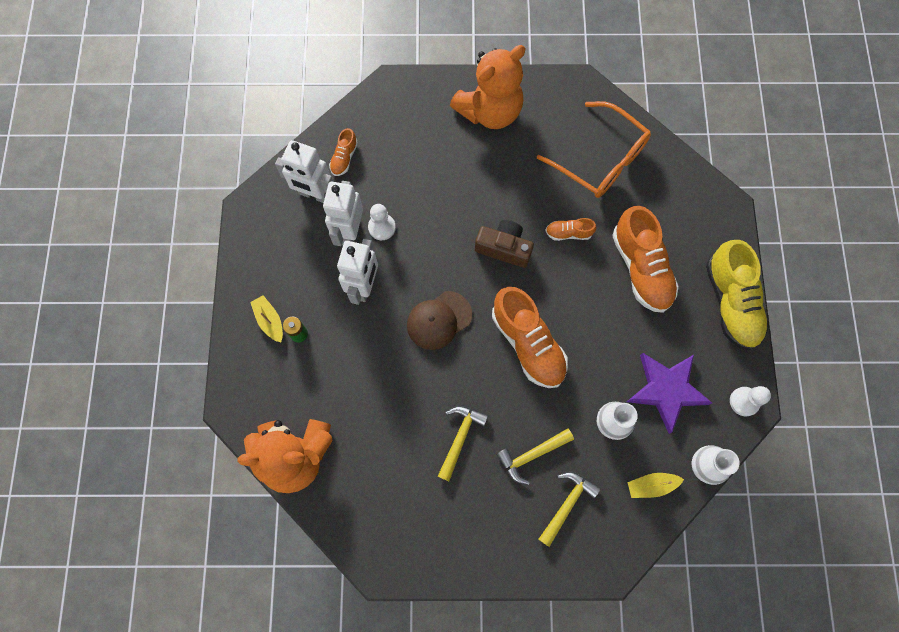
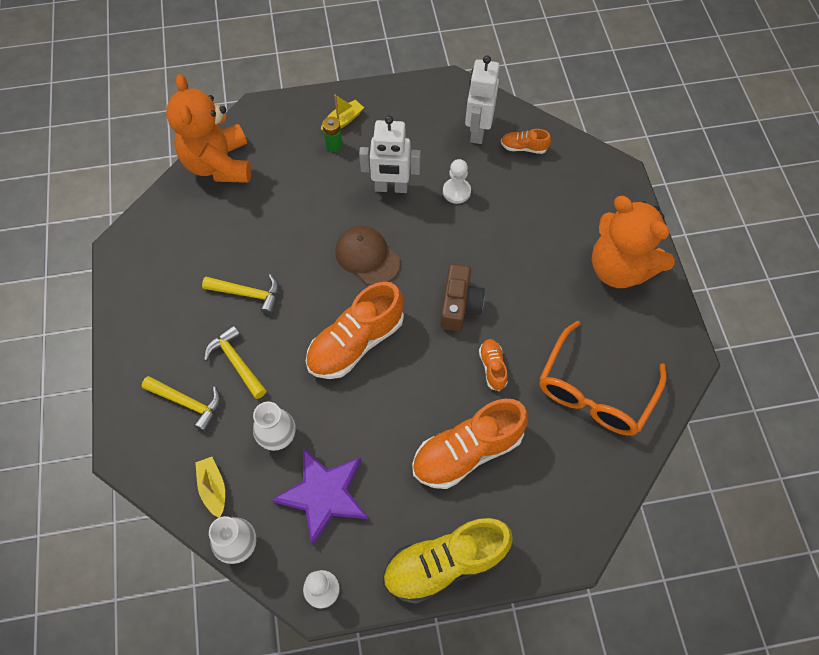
camera: 80 degrees right, 10 degrees down
white robot [323,181,363,246] -> none

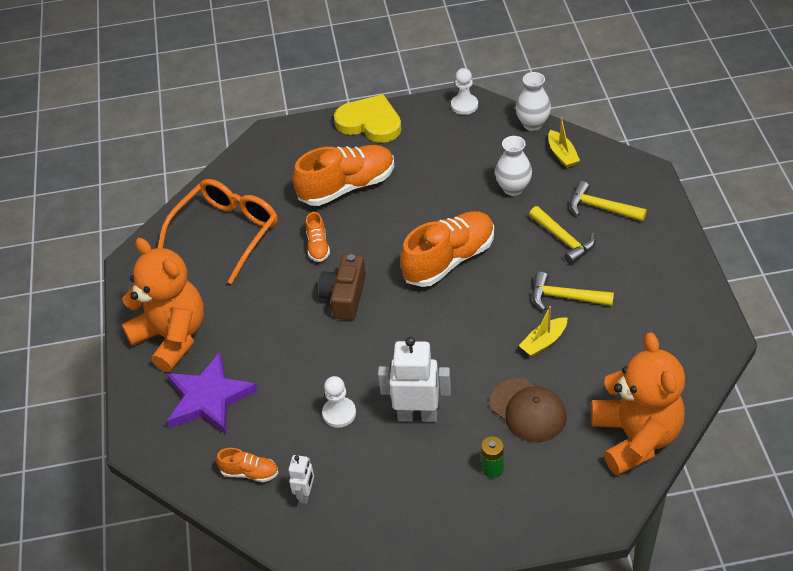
camera: 175 degrees left, 15 degrees down
purple star [272,448,368,546] -> purple star moved to [167,352,258,434]
yellow boat [321,94,364,131] -> yellow boat moved to [519,306,567,357]
brown cap [335,226,400,285] -> brown cap moved to [490,378,567,443]
yellow shoe [383,518,513,604] -> yellow heart [334,94,402,143]
white robot [465,55,500,144] -> white robot [289,455,314,504], size x0.53

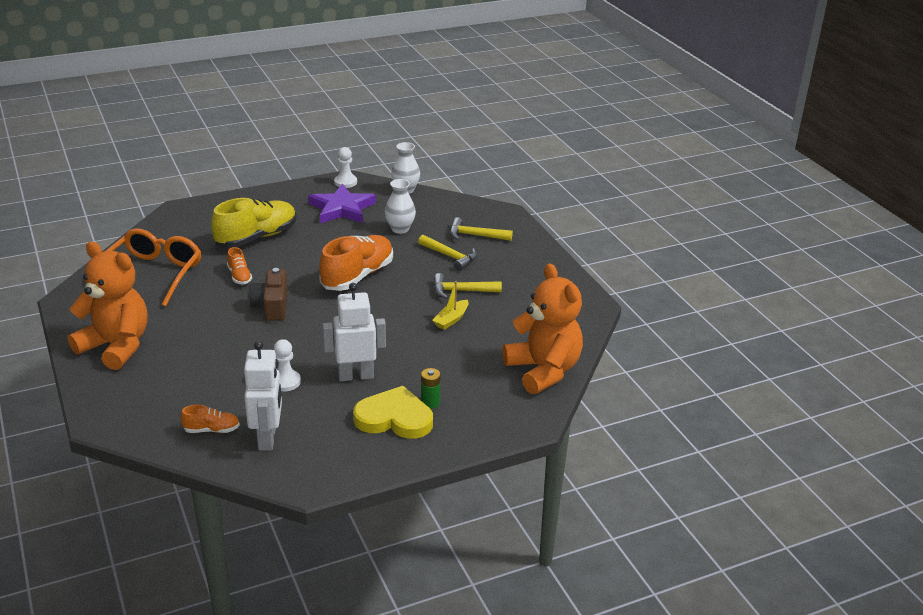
camera: 20 degrees left, 15 degrees down
purple star [167,352,258,434] -> purple star moved to [308,183,376,223]
white robot [289,455,314,504] -> white robot [244,341,282,451], size x1.89
orange shoe [293,145,394,206] -> yellow shoe [211,198,297,248]
yellow heart [334,94,402,143] -> yellow heart moved to [353,386,433,439]
brown cap [490,378,567,443] -> none
yellow boat [548,117,580,168] -> none

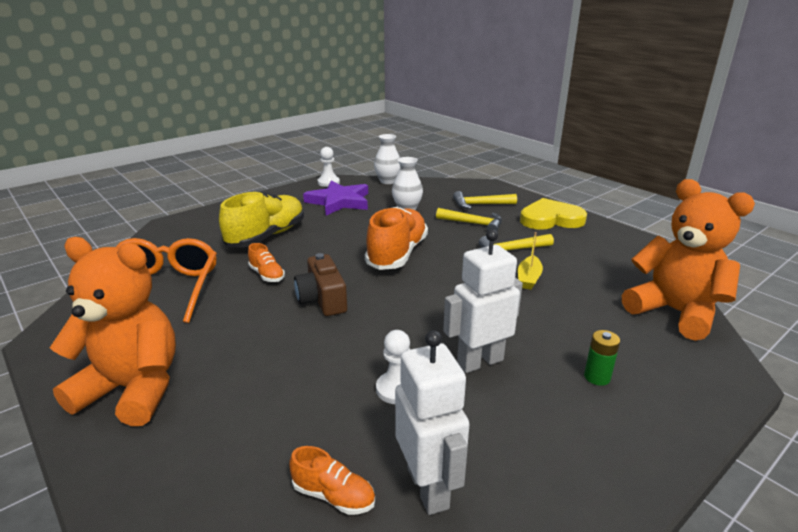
camera: 15 degrees left, 5 degrees down
orange shoe [181,405,240,433] -> orange shoe turned 45 degrees clockwise [289,446,375,515]
yellow heart [353,386,433,439] -> yellow heart moved to [520,198,587,230]

